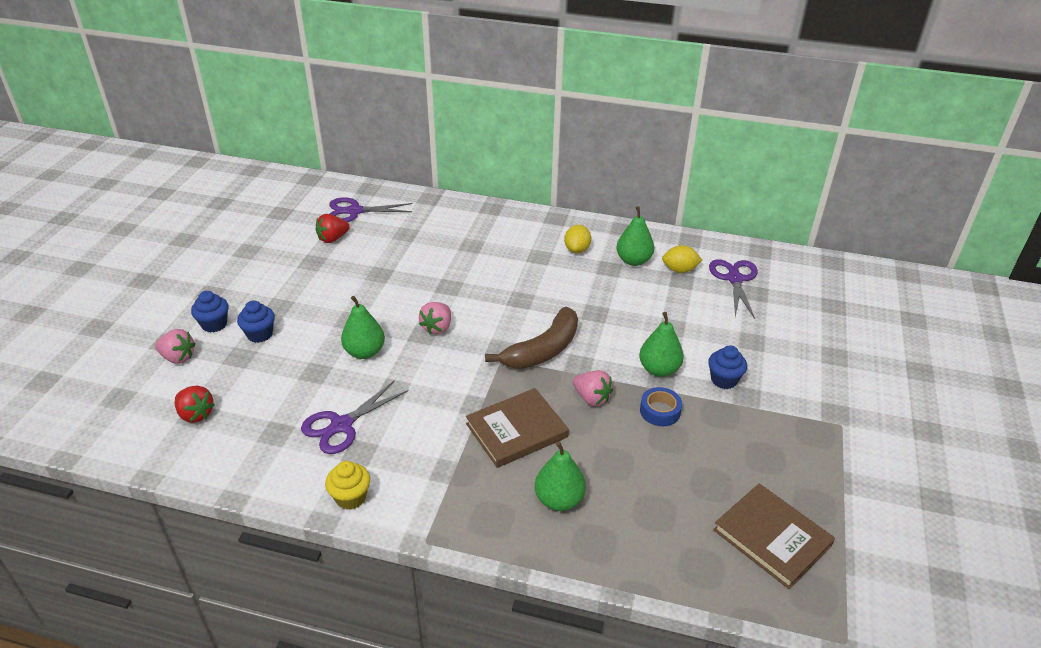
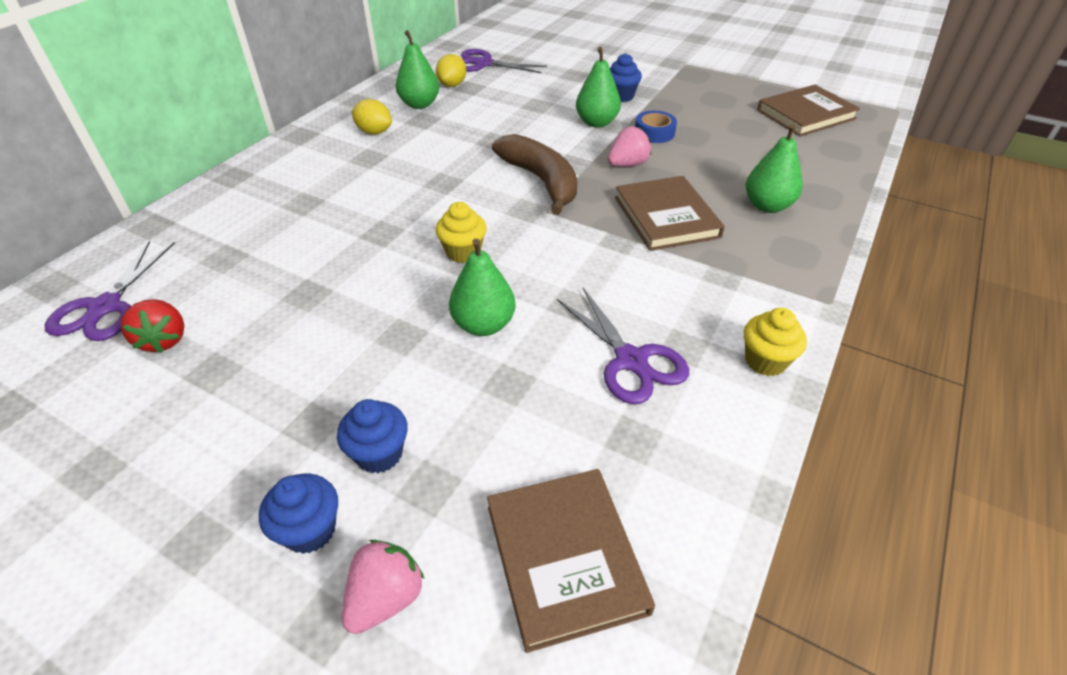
camera: 75 degrees left, 5 degrees up
red strawberry [175,386,215,423] -> brown book [487,469,655,653]
pink strawberry [419,302,451,334] -> yellow cupcake [436,202,487,263]

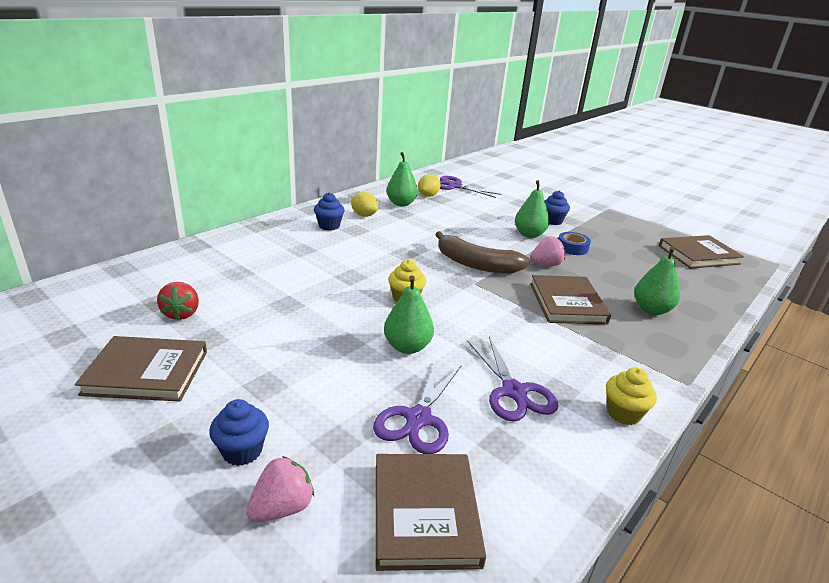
camera: 10 degrees right, 15 degrees down
purple scissors [45,241,175,341] -> purple scissors moved to [373,359,461,454]
blue cupcake [337,399,408,473] -> blue cupcake moved to [314,192,345,231]
brown banana [492,134,577,215] -> brown banana turned 135 degrees clockwise [435,231,530,274]
none -> brown book [75,336,207,402]

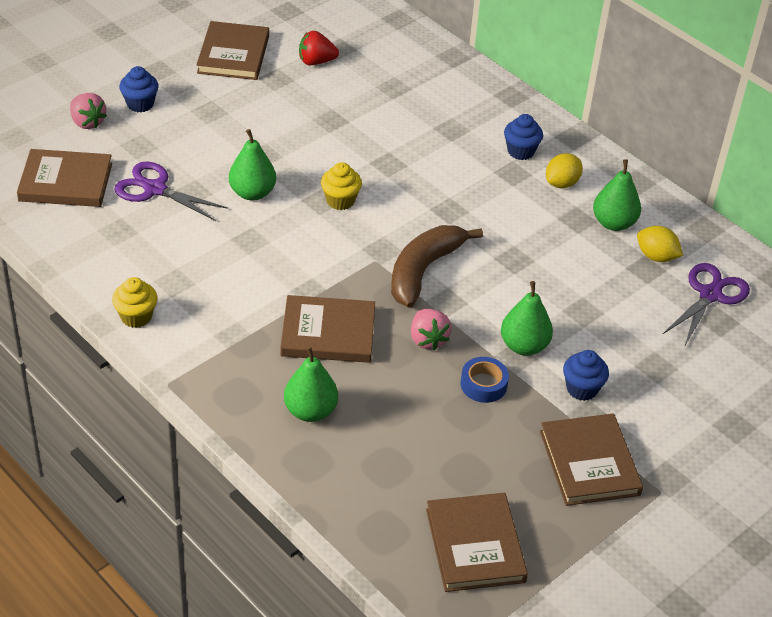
camera: 95 degrees right, 15 degrees up
purple scissors [467,336,559,422] -> none
none -> brown book [540,413,643,506]

